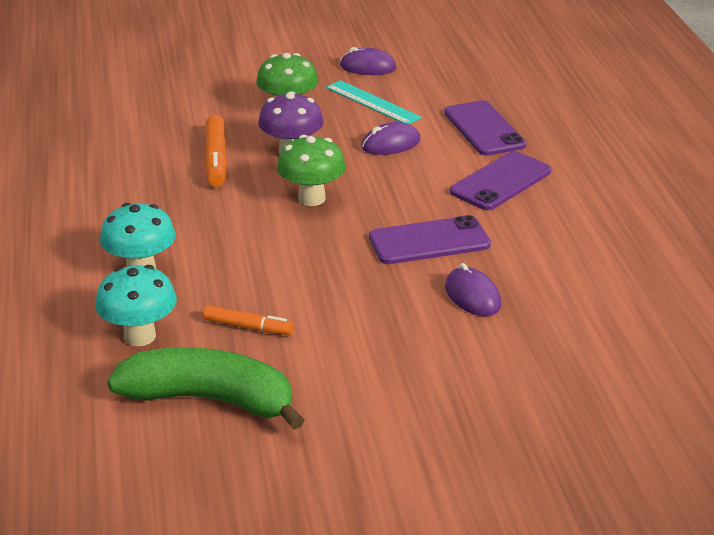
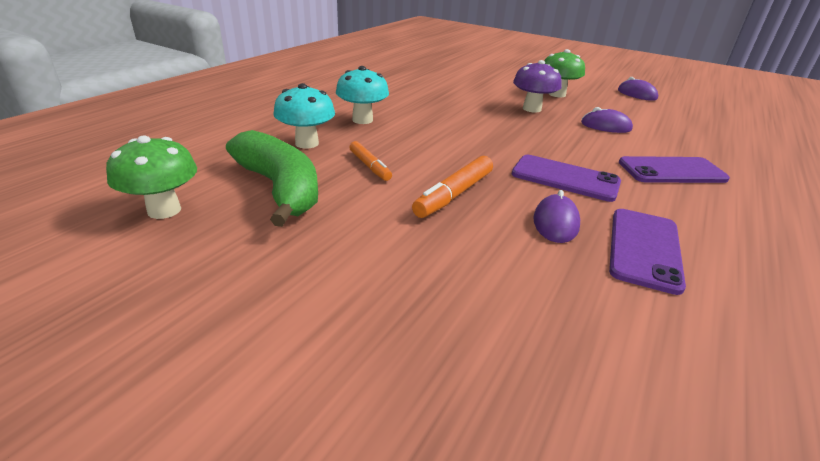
camera: 40 degrees right, 0 degrees up
orange marker [205,115,227,187] -> orange marker moved to [412,156,493,218]
green mushroom [277,135,346,206] -> green mushroom moved to [106,135,197,219]
turquoise ruler [326,80,422,124] -> none
purple phone [444,100,526,156] -> purple phone moved to [609,209,686,295]

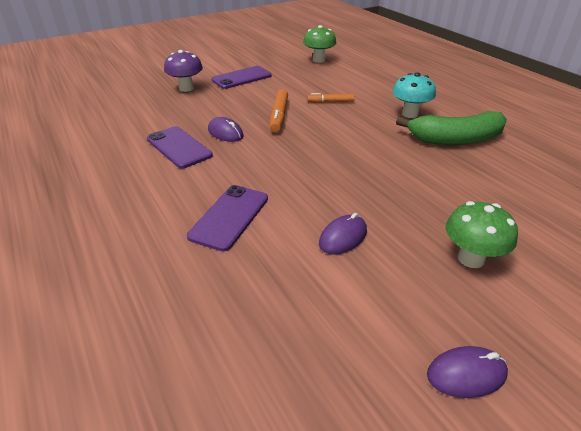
camera: 120 degrees right, 5 degrees up
green banana [226,130,318,227] -> green banana moved to [396,111,507,145]
turquoise mushroom [273,83,335,149] -> none
orange marker [412,156,493,218] -> orange marker turned 150 degrees counterclockwise [270,89,288,133]
purple phone [512,155,621,202] -> purple phone moved to [211,66,272,89]
purple mushroom [513,60,562,113] -> purple mushroom moved to [164,50,203,92]

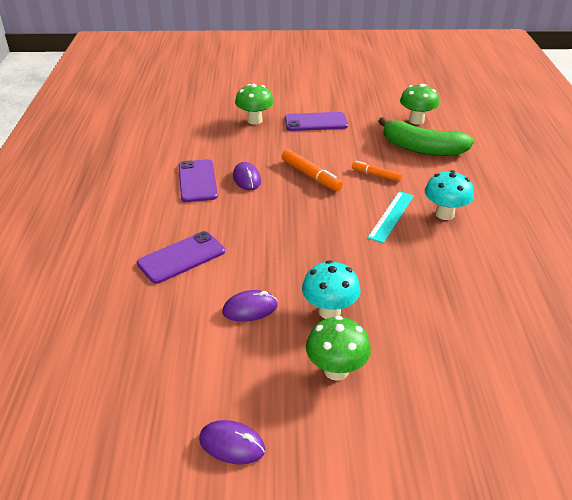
camera: 30 degrees right, 0 degrees up
purple mushroom [164,50,203,92] -> green mushroom [235,84,274,125]
orange marker [270,89,288,133] -> orange marker turned 75 degrees counterclockwise [282,149,343,192]
green banana [396,111,507,145] -> green banana moved to [378,117,474,156]
none -> turquoise mushroom [302,260,361,319]
none -> turquoise ruler [367,191,414,243]

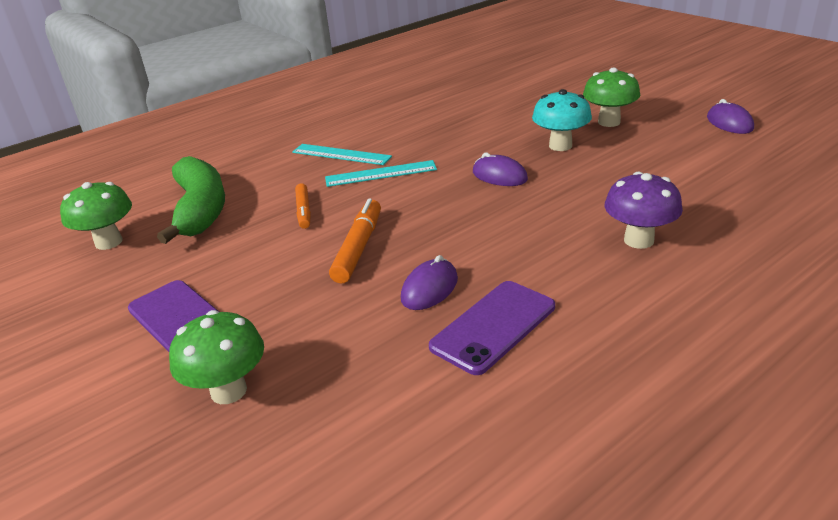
camera: 125 degrees left, 5 degrees down
purple phone [137,231,225,284] -> purple mushroom [604,172,683,249]
purple mouse [223,290,278,322] -> purple mouse moved to [473,153,528,186]
turquoise mushroom [425,170,474,220] -> turquoise ruler [292,144,392,165]

